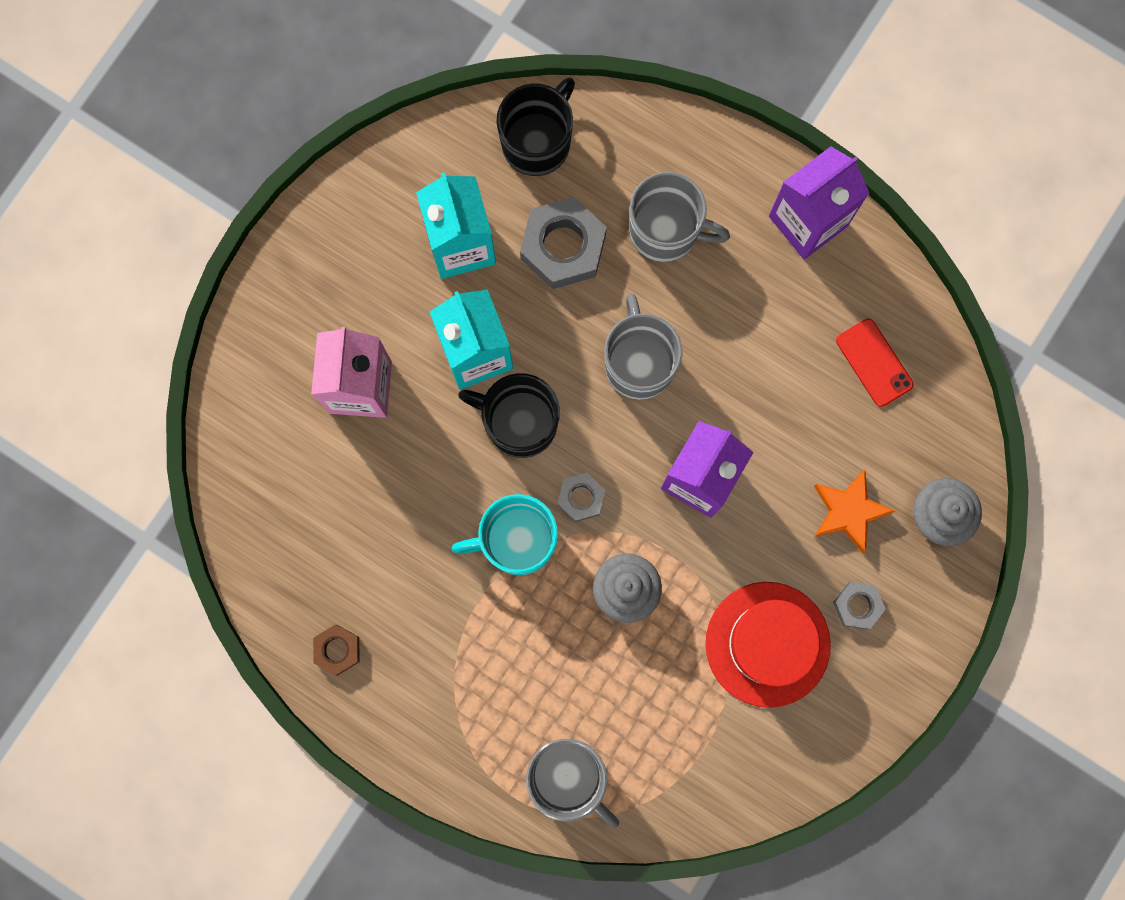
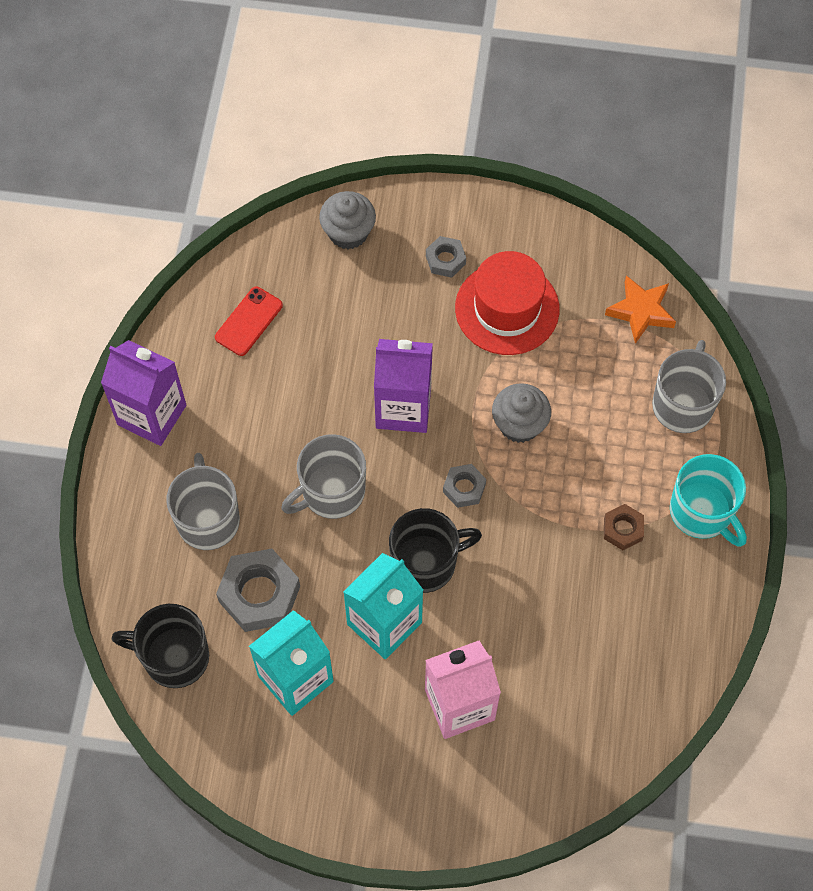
camera: 115 degrees left, 15 degrees down
brown nut [313,625,360,675] -> brown nut moved to [604,504,644,550]
turquoise mug [452,494,558,575] -> turquoise mug moved to [670,454,747,547]
black mug [458,373,560,458] -> black mug turned 105 degrees counterclockwise [389,508,482,593]
orange star [814,470,895,553] -> orange star moved to [605,275,676,344]

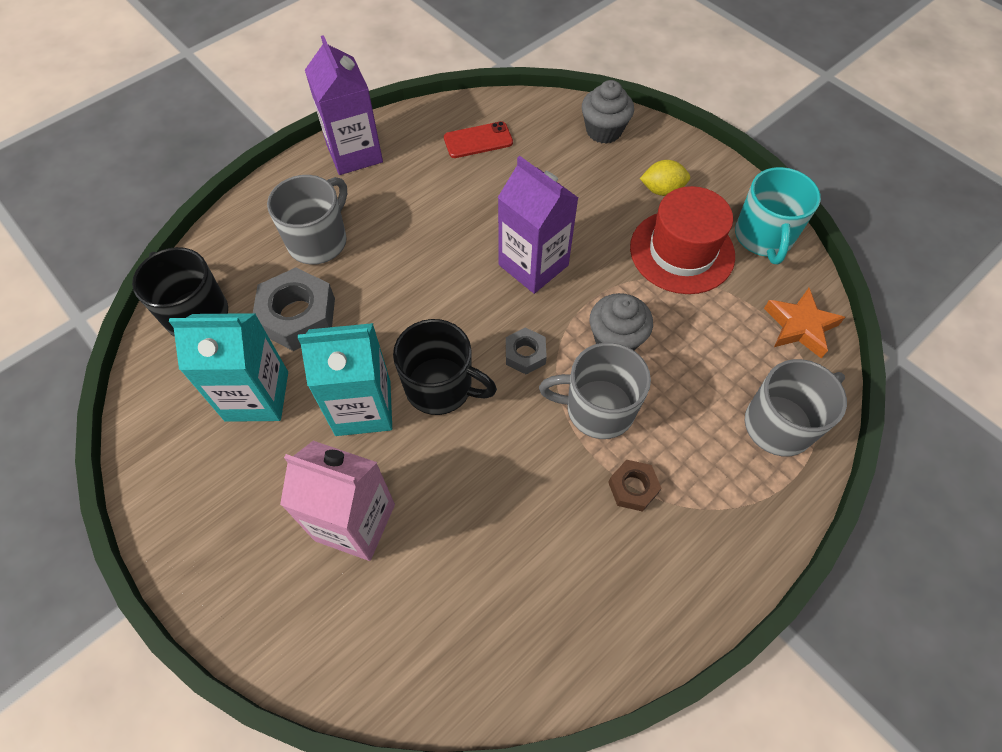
camera: 40 degrees right, 5 degrees down
grey mug [281,434,366,519] -> grey mug moved to [539,342,651,439]
grey nut [426,236,466,278] -> yellow lemon [640,160,690,196]
turquoise mug [670,454,747,547] -> turquoise mug moved to [735,167,821,264]

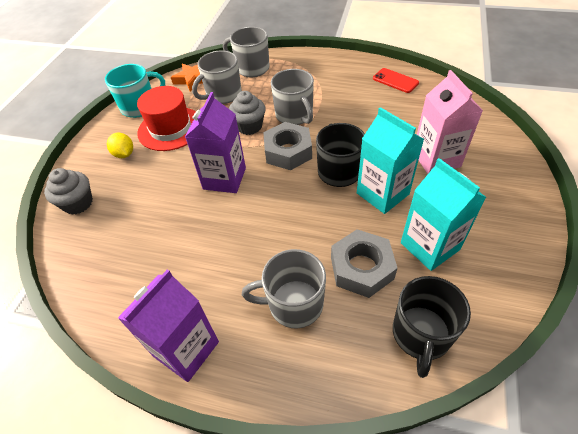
camera: 120 degrees left, 10 degrees down
red phone [444,121,513,158] -> red phone moved to [373,68,419,93]
grey nut [506,327,547,375] -> grey nut [263,122,312,170], size x1.83
brown nut [608,460,662,512] -> none
none -> grey mug [192,51,242,104]

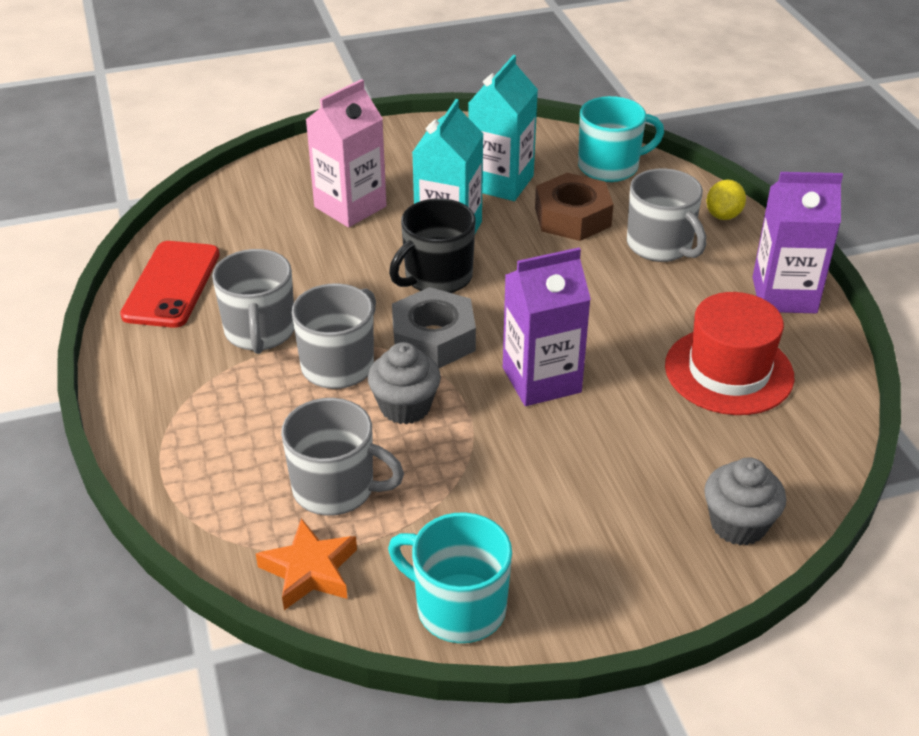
camera: 125 degrees left, 10 degrees down
yellow lemon [107,133,133,158] -> yellow lemon moved to [706,179,746,220]
red hat [137,86,196,151] -> red hat moved to [665,292,794,415]
grey mug [223,27,270,77] -> grey mug moved to [212,249,294,354]
grey nut [331,229,397,298] -> brown nut [535,173,614,241]
red phone [373,68,419,93] -> red phone [120,241,220,328], size x1.56
black mug [393,276,471,378] -> turquoise mug [578,96,664,182]

